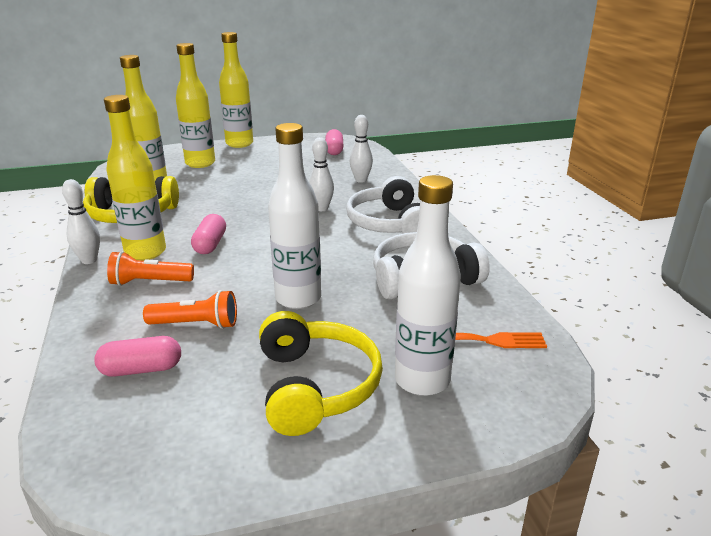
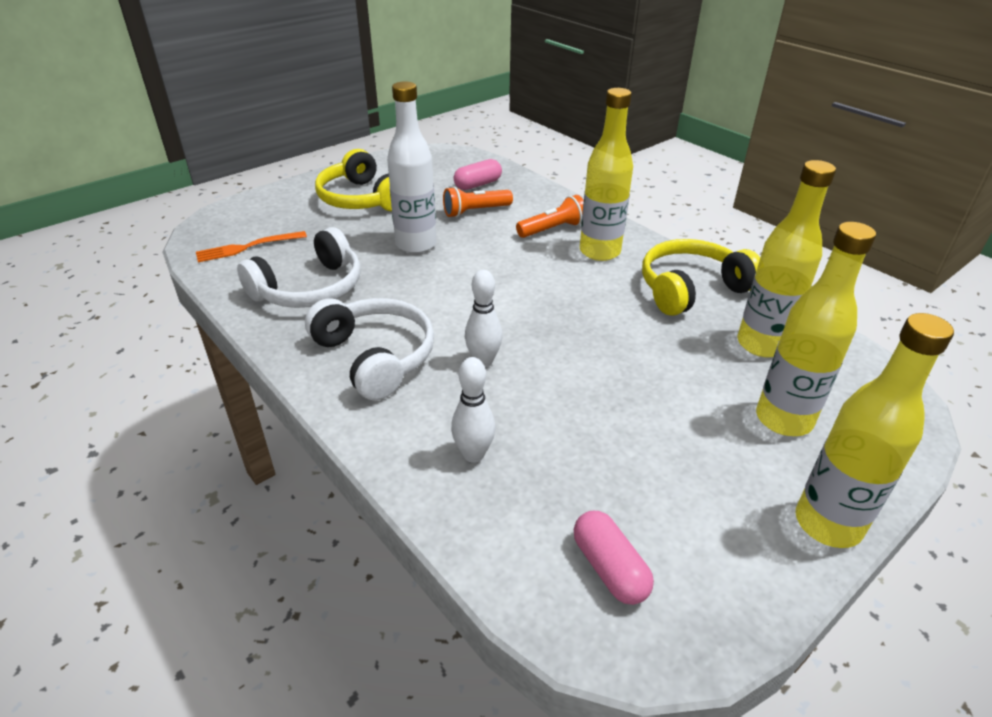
camera: 155 degrees right, 10 degrees up
white bowling pin [62,179,100,264] -> none
pink capsule [191,214,226,254] -> none
white bottle [395,175,461,396] -> none

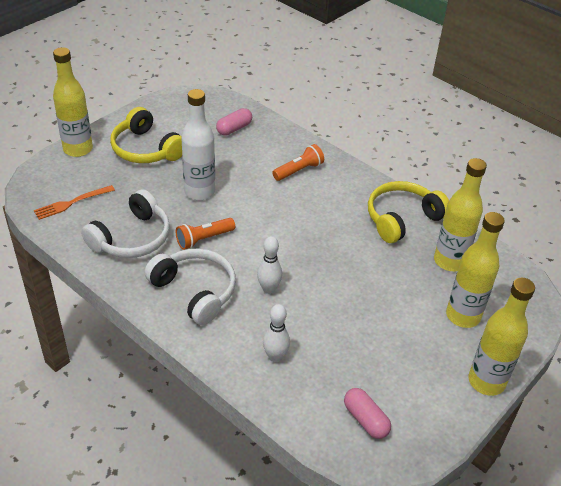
camera: 10 degrees left, 5 degrees up
orange flashlight [443,187,513,218] -> orange flashlight moved to [176,218,235,250]
yellow bottle [580,88,633,261] -> yellow bottle moved to [53,47,93,157]

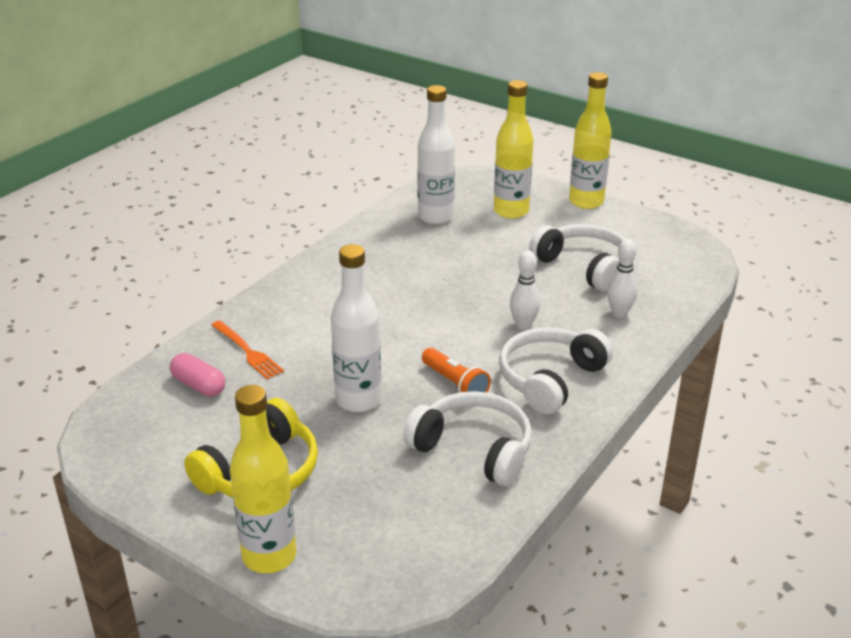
camera: 95 degrees left, 10 degrees down
orange fork [34,185,115,220] -> orange fork moved to [211,321,284,379]
orange flashlight [272,144,324,181] -> none
pink capsule [344,388,391,439] -> none
yellow headphones [368,181,449,243] -> none
yellow bottle [434,158,487,271] -> white bottle [417,85,455,225]
none -> white headphones [529,224,625,291]

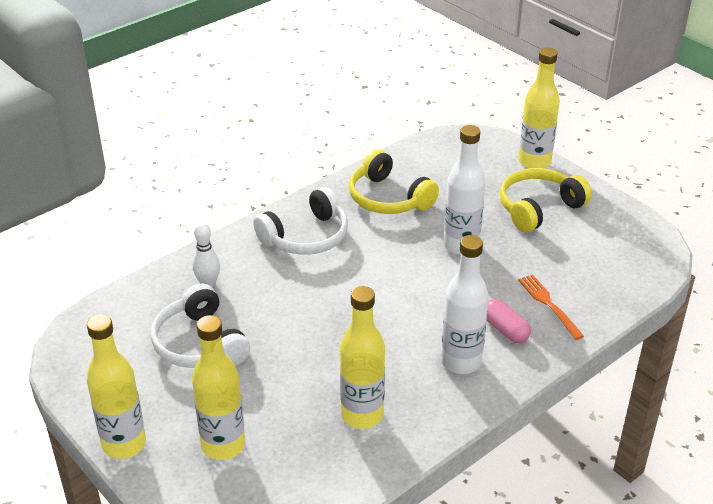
camera: 165 degrees left, 5 degrees up
pink capsule [170,353,225,397] -> pink capsule moved to [487,299,531,343]
white headphones [403,391,532,486] -> yellow headphones [349,149,439,214]
white bottle [417,85,455,225] -> white bottle moved to [441,235,489,374]
orange flashlight [422,348,491,393] -> none
white bowling pin [510,250,540,330] -> none
none -> yellow bottle [340,286,385,429]

